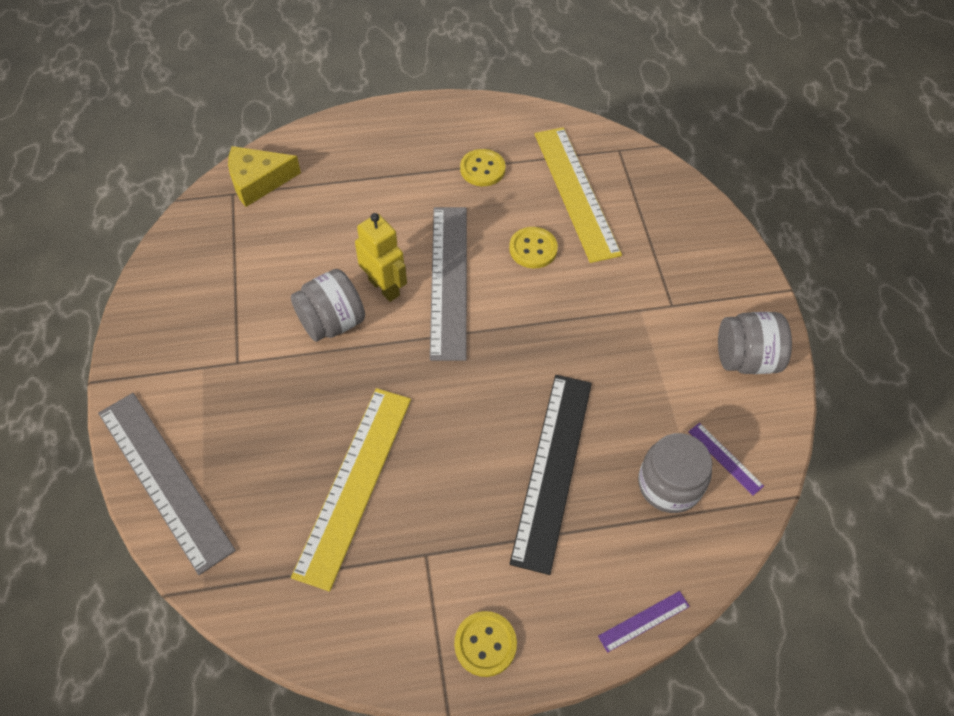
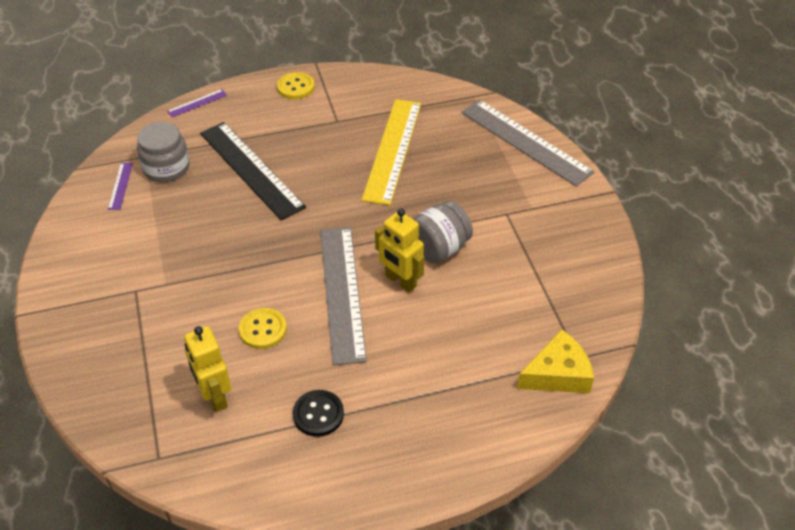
camera: 175 degrees right, 10 degrees down
yellow button [460,149,505,186] -> black button [293,390,344,437]
black ruler [509,375,592,575] -> black ruler turned 45 degrees counterclockwise [200,122,306,220]
yellow ruler [535,127,622,263] -> yellow robot [184,326,231,412]
purple ruler [688,423,764,495] -> purple ruler turned 45 degrees clockwise [108,163,133,210]
grey jar [718,312,792,374] -> none

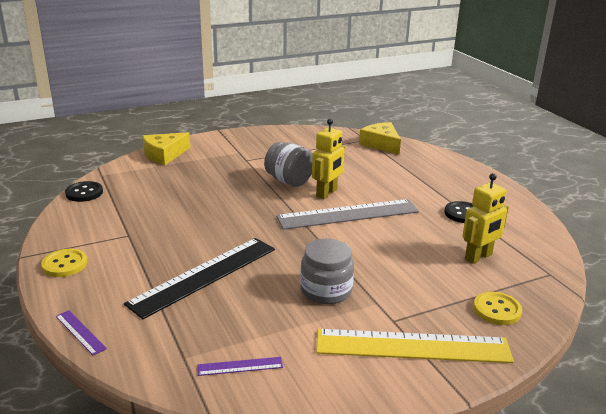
camera: 100 degrees left, 20 degrees down
grey jar [137,122,189,182] -> grey jar moved to [300,239,354,304]
yellow button [239,308,287,349] -> yellow button moved to [473,292,522,325]
yellow ruler [362,99,421,205] -> yellow ruler moved to [316,329,514,363]
grey ruler [461,100,594,186] -> yellow cheese [143,132,190,165]
none -> black button [65,181,103,202]

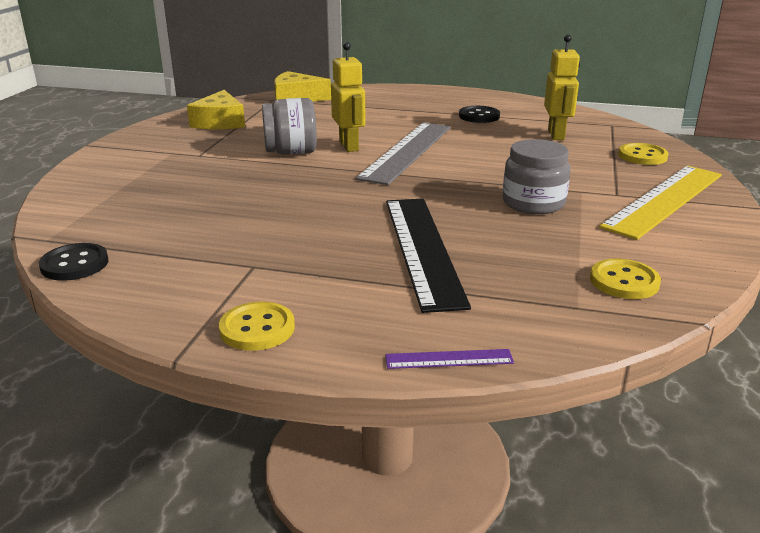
camera: 50 degrees left, 0 degrees up
yellow cheese [143,132,190,165] -> yellow cheese moved to [187,90,245,129]
purple ruler [197,357,283,376] -> yellow button [590,259,661,299]

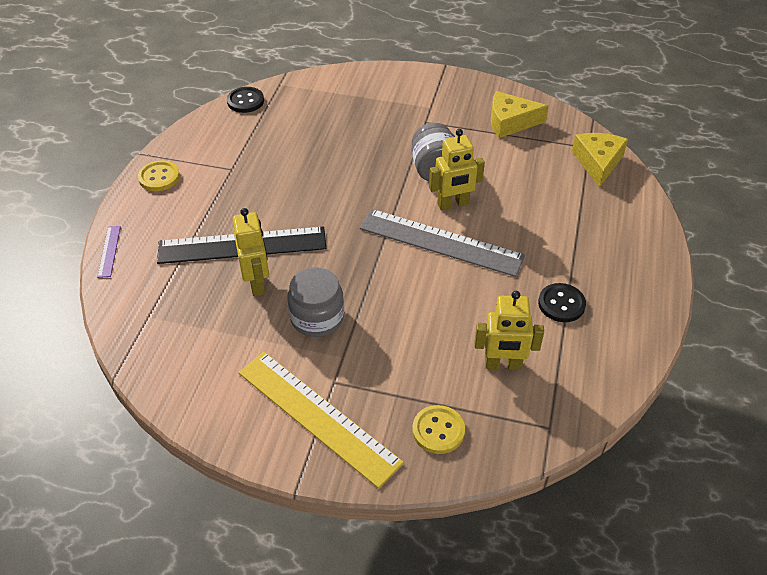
camera: 90 degrees right, 20 degrees up
yellow button [590,259,661,299] -> none
none -> yellow robot [233,208,269,296]

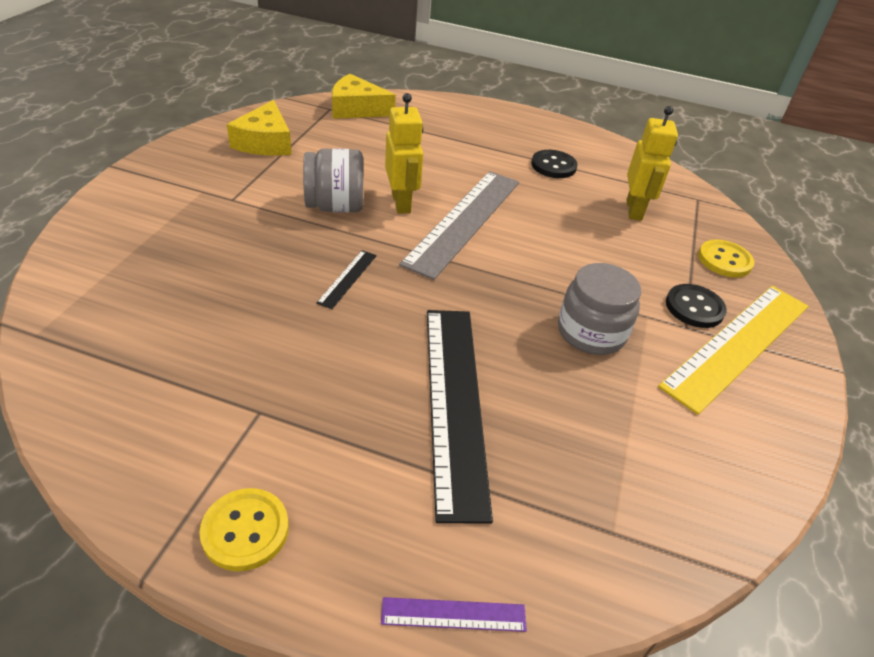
camera: 90 degrees left, 5 degrees down
black button [227,87,264,113] -> black button moved to [666,284,727,328]
yellow robot [233,208,269,296] -> none
none -> black ruler [316,250,377,309]

